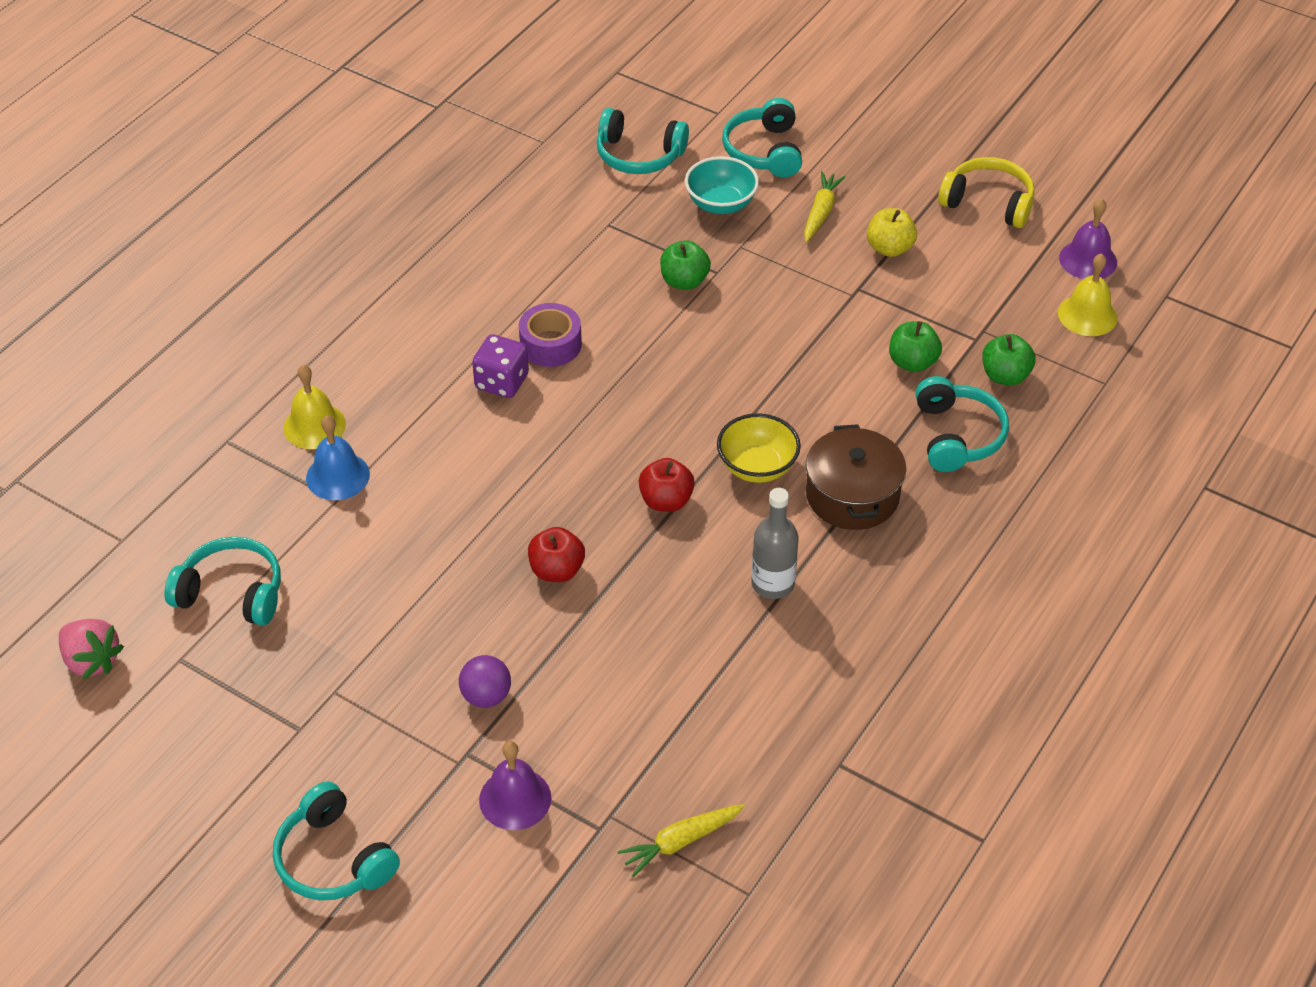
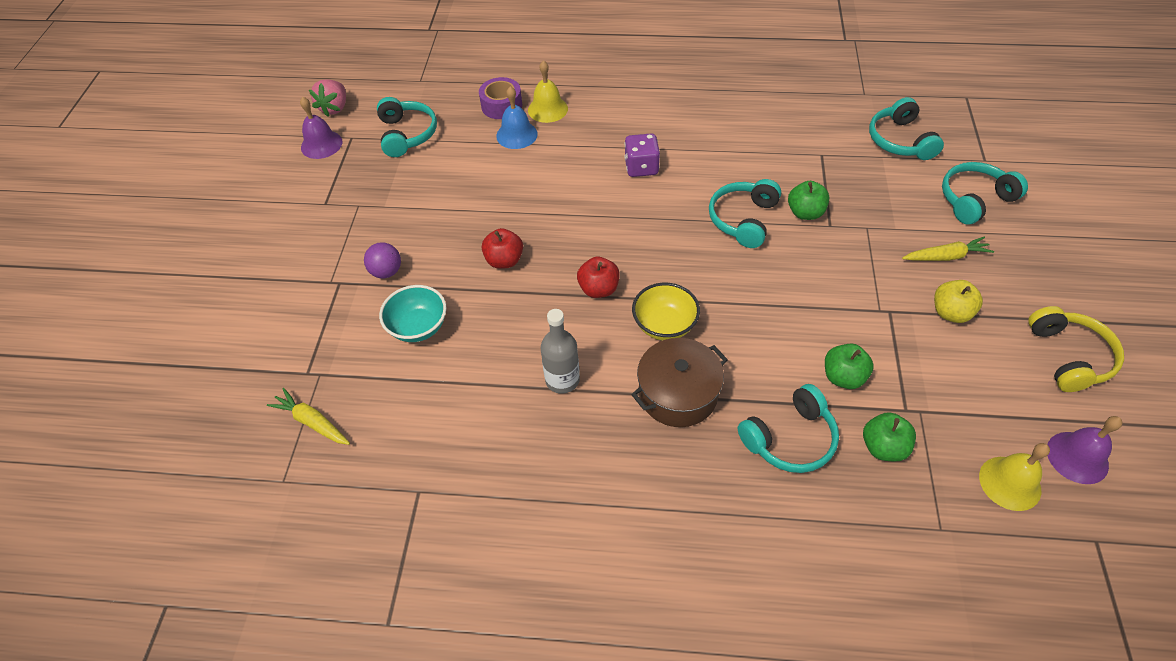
camera: 65 degrees right, 5 degrees up
turquoise headphones [273,781,400,900] -> turquoise headphones moved to [709,179,781,248]
purple bell [479,741,551,830] -> purple bell moved to [300,97,342,159]
purple tape [519,303,582,367] -> purple tape moved to [479,77,522,119]
turquoise bowl [685,156,759,214] -> turquoise bowl moved to [379,285,447,342]

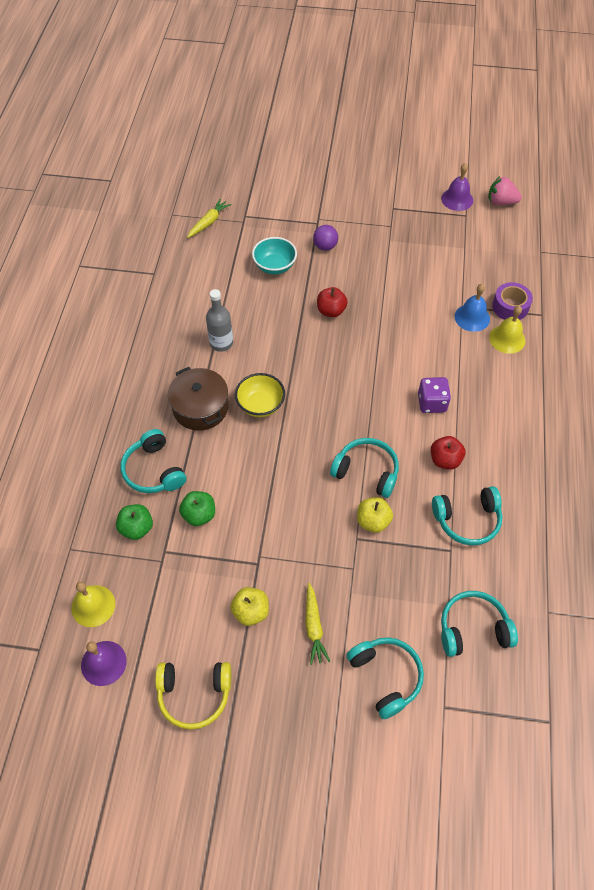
camera: 90 degrees right, 5 degrees up
turquoise headphones [377,97,437,157] -> turquoise headphones moved to [432,486,503,546]
red apple [577,257,620,298] -> red apple moved to [431,436,466,470]
green apple [788,181,829,220] -> yellow apple [357,497,393,533]

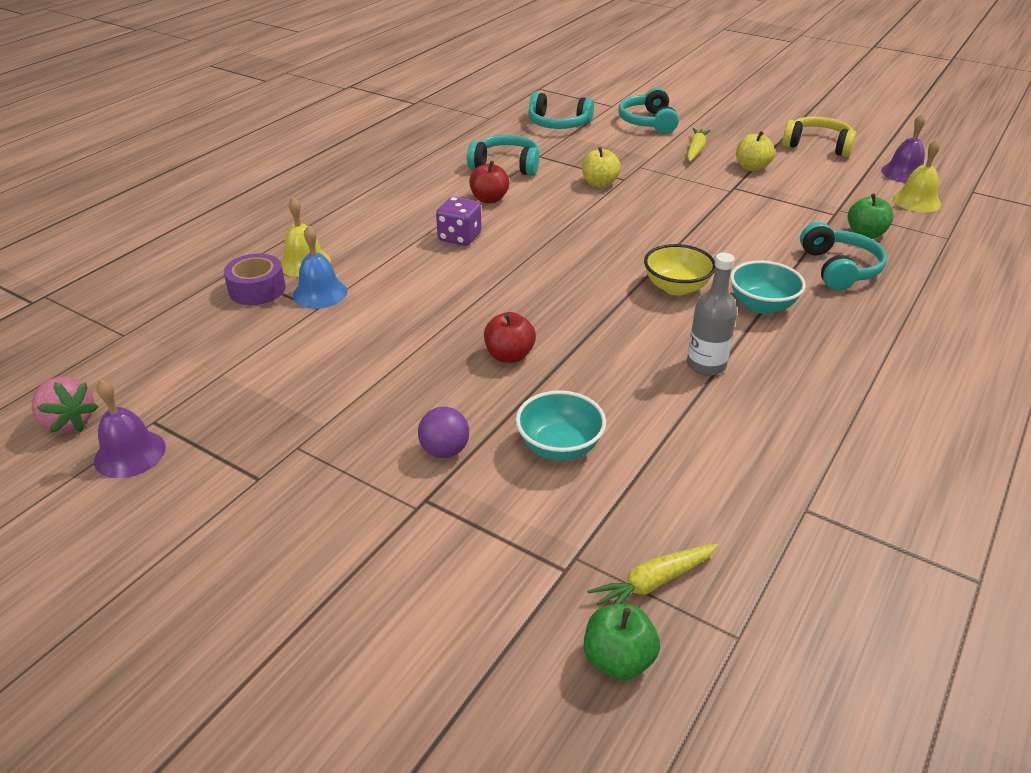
camera: 155 degrees left, 20 degrees down
brown pot [168,367,228,431] -> turquoise bowl [730,260,806,314]
green apple [179,491,215,526] -> green apple moved to [584,604,660,680]
turquoise headphones [330,438,399,498] -> none

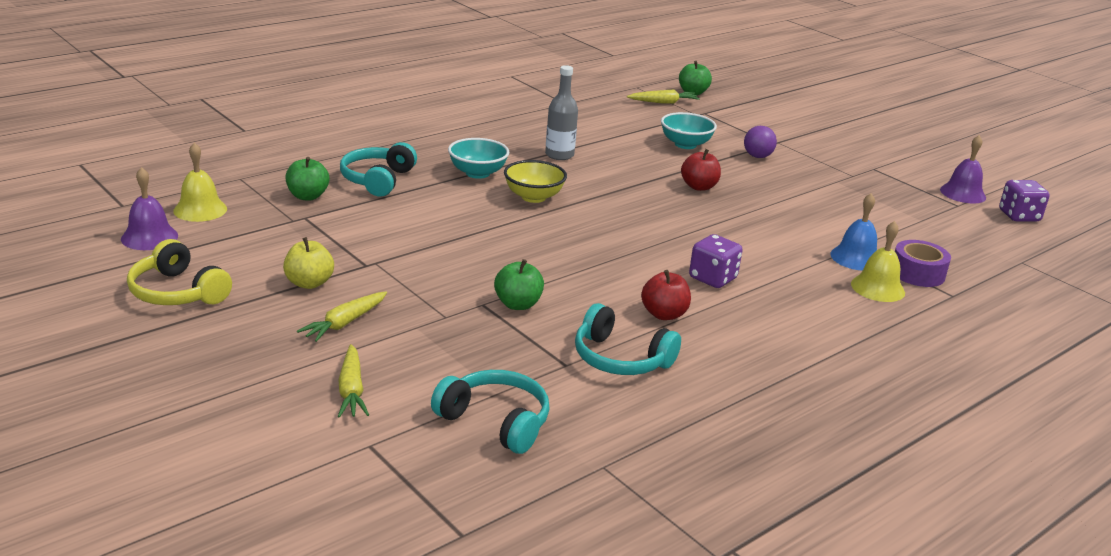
camera: 165 degrees left, 10 degrees down
pink strawberry [32,376,98,433] -> purple dice [999,180,1050,221]
yellow apple [582,147,621,188] -> green apple [494,259,544,310]
turquoise headphones [618,88,679,134] -> yellow carrot [338,344,369,418]

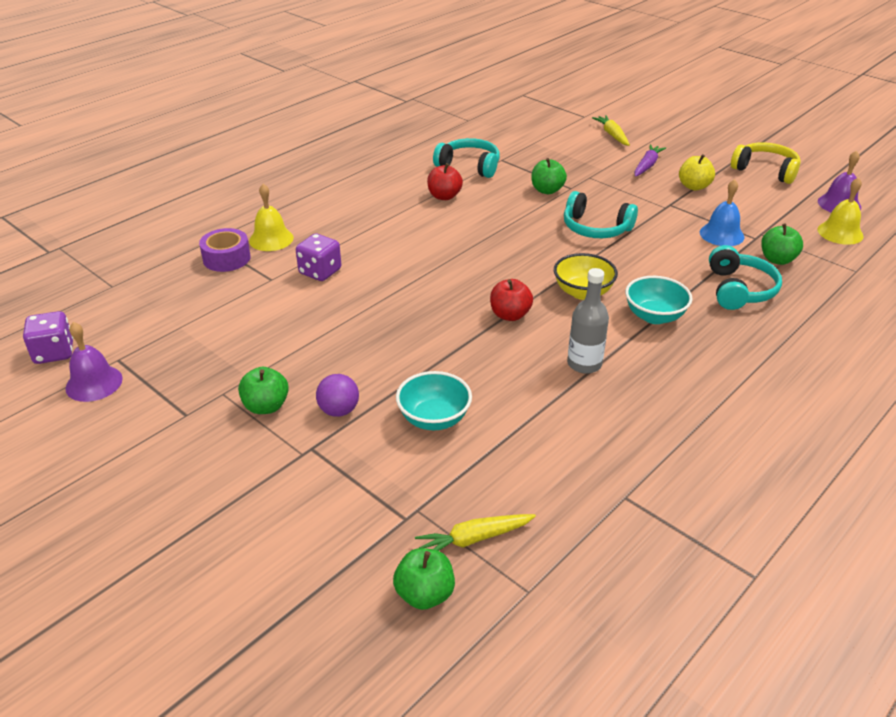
camera: 175 degrees right, 10 degrees up
yellow carrot [297,291,387,342] -> purple carrot [634,144,666,177]
turquoise headphones [431,370,550,454] -> turquoise headphones moved to [564,191,638,238]
red apple [681,149,721,191] -> red apple moved to [490,279,533,321]
purple dice [689,234,743,288] -> purple dice moved to [296,233,341,281]
blue bell [830,193,877,271] -> blue bell moved to [700,179,745,246]
none -> green apple [238,367,289,414]

